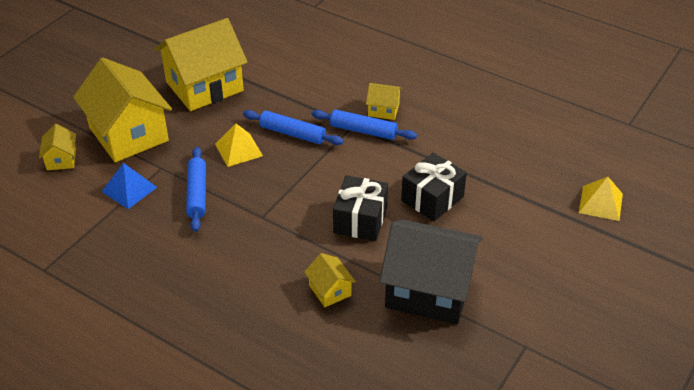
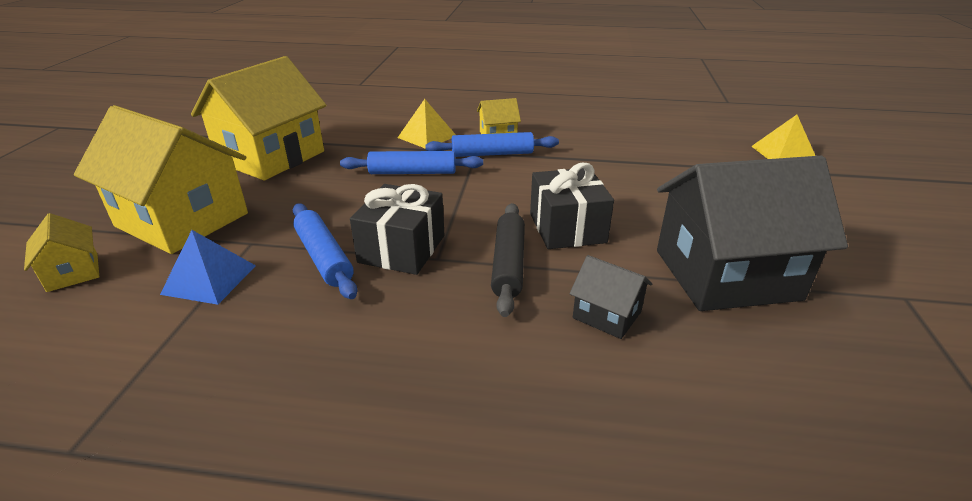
camera: 25 degrees left, 10 degrees down
yellow pyramid [215,124,263,167] -> yellow pyramid moved to [398,99,456,149]
yellow house [304,253,356,307] -> black house [570,255,652,339]
black gift [401,153,467,221] -> black gift moved to [350,184,444,275]
none -> black rolling pin [491,203,525,317]

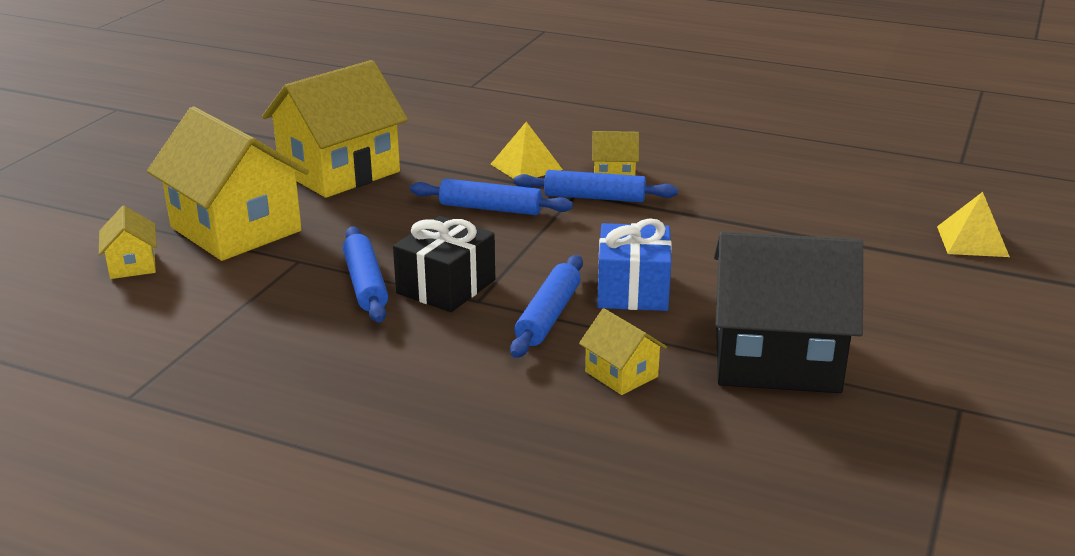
camera: 15 degrees right, 5 degrees down
blue pyramid [160,230,256,305] -> none
black rolling pin [491,203,525,317] -> blue rolling pin [510,255,583,358]
black gift [530,163,614,249] -> blue gift [597,219,672,311]
black house [570,255,652,339] -> yellow house [579,308,667,395]

